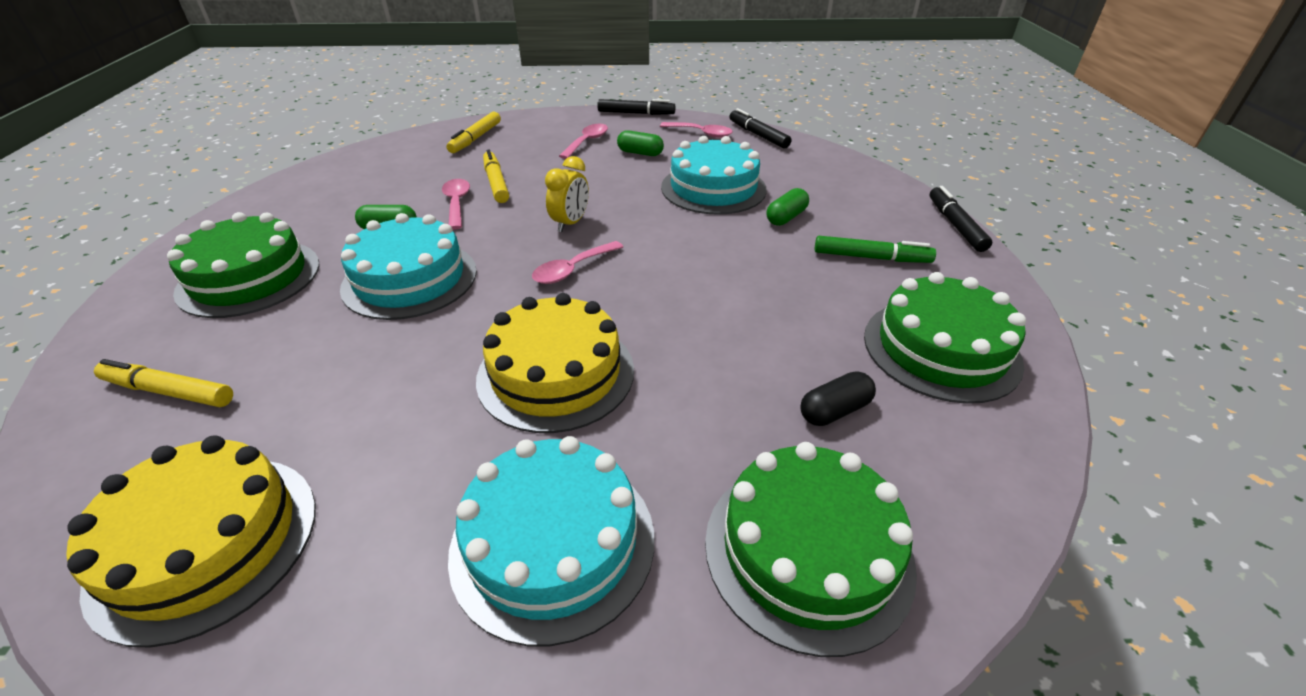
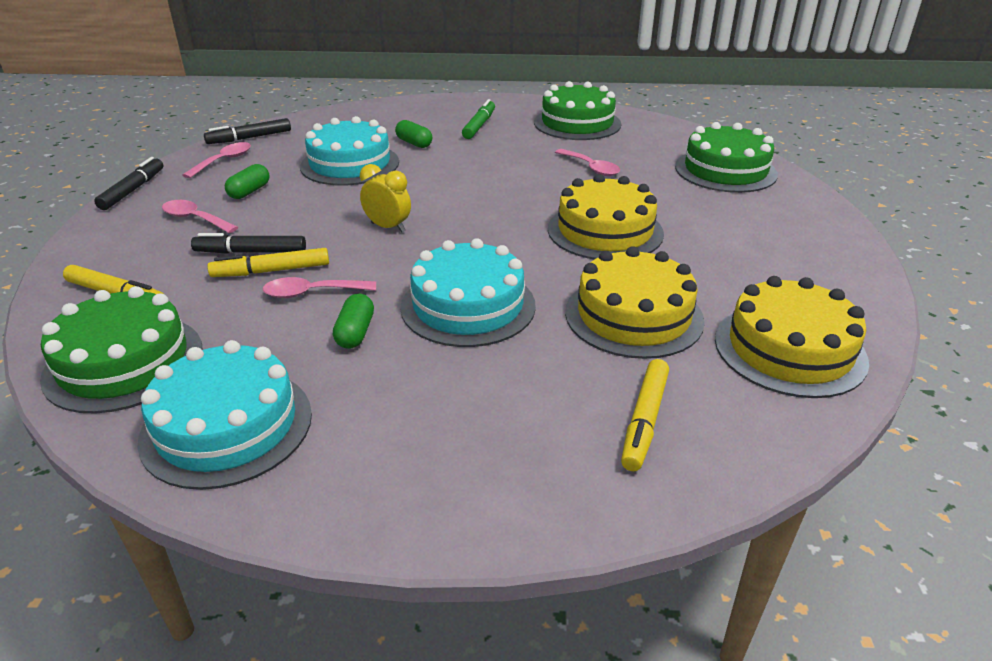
camera: 85 degrees left, 5 degrees down
green cake [167,212,320,318] -> green cake moved to [40,286,202,414]
turquoise cake [448,436,654,646] -> turquoise cake moved to [137,340,312,490]
pink spoon [532,241,623,284] -> pink spoon moved to [555,149,620,176]
black capsule [800,371,876,426] -> none
black marker [930,186,992,252] -> black marker moved to [191,233,306,254]
none -> yellow cake [565,246,705,359]

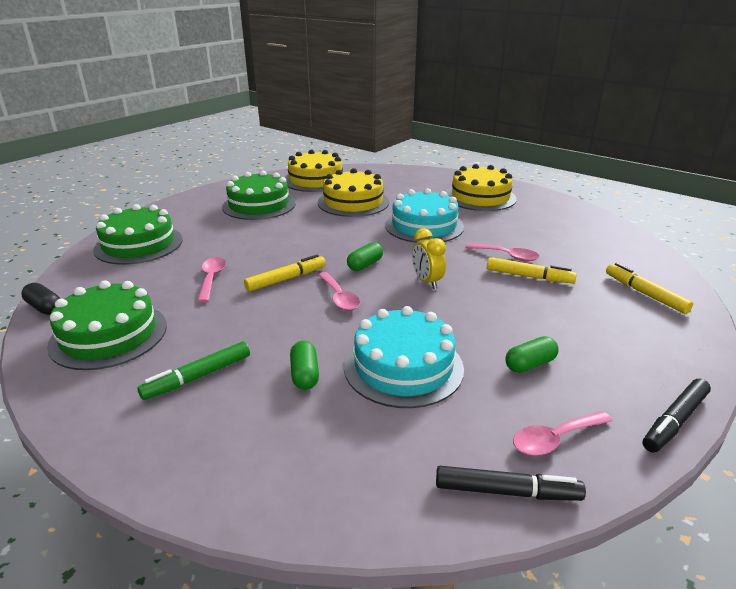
camera: 145 degrees left, 5 degrees down
green cake [40,286,202,414] -> green cake moved to [222,171,295,220]
turquoise cake [137,340,312,490] -> none
pink spoon [162,200,238,233] -> pink spoon moved to [318,272,360,311]
black marker [191,233,306,254] -> none
green capsule [333,293,374,349] -> green capsule moved to [347,242,383,271]
yellow cake [548,174,664,259] -> yellow cake moved to [446,164,517,211]
yellow marker [621,359,669,471] -> yellow marker moved to [244,254,326,291]
none -> black capsule [21,283,60,315]

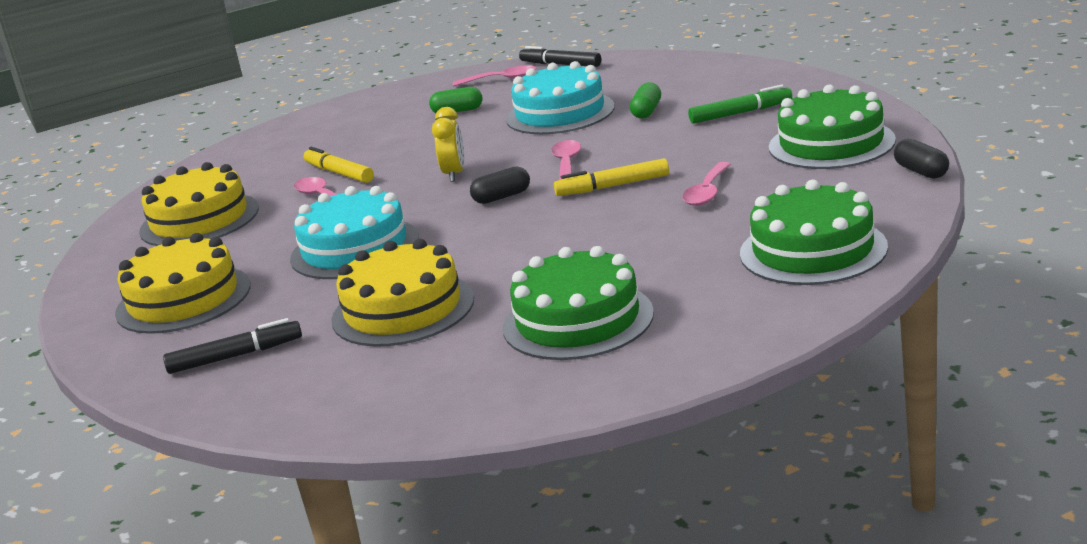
camera: 150 degrees left, 5 degrees down
yellow cake [284,149,343,192] -> yellow cake moved to [139,162,259,246]
green capsule [347,242,383,271] -> black capsule [470,166,530,204]
yellow marker [606,263,693,314] -> none
black marker [643,379,711,453] -> black marker moved to [163,318,302,374]

